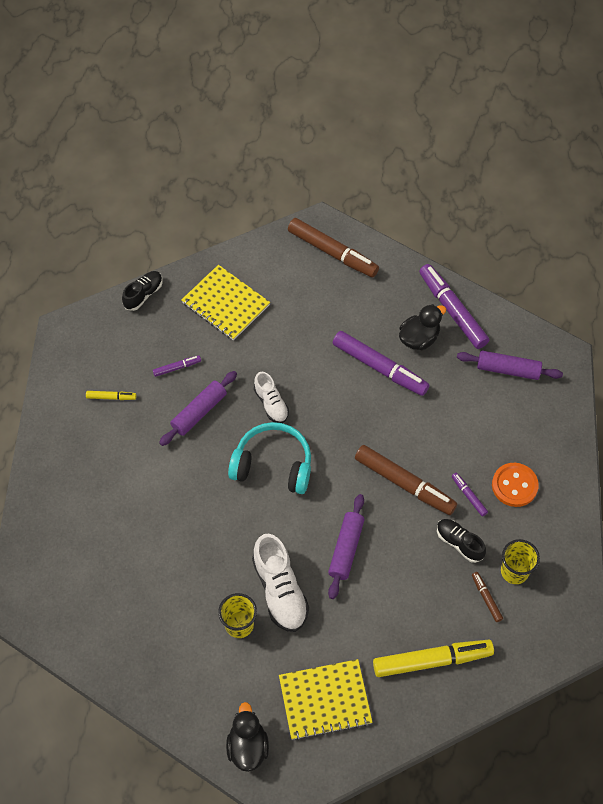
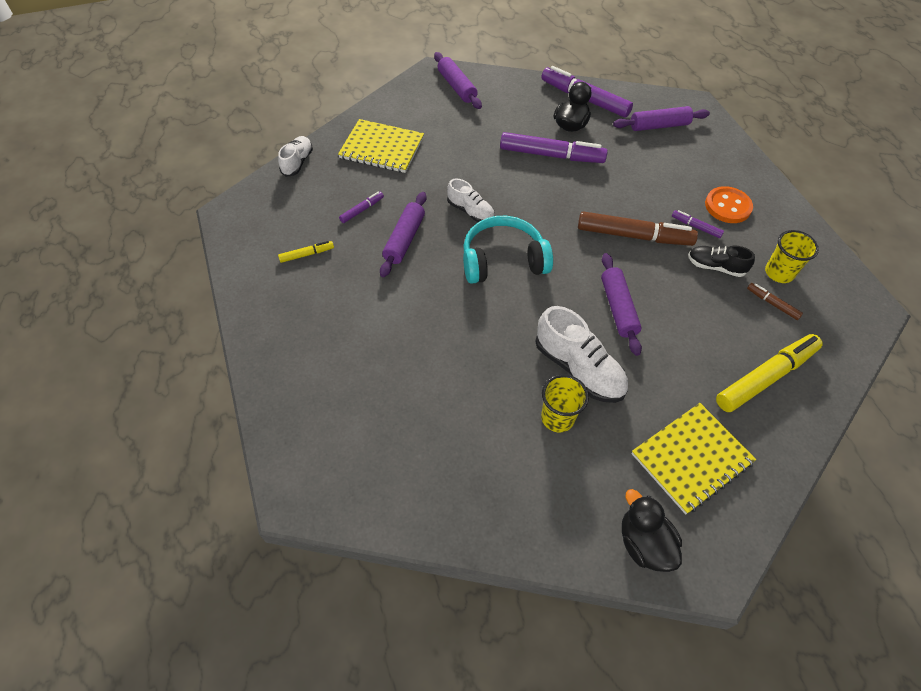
camera: 25 degrees left, 5 degrees down
black shoe [122,271,163,311] -> white shoe [278,136,313,177]
brown marker [288,218,379,277] -> purple rolling pin [434,52,482,109]

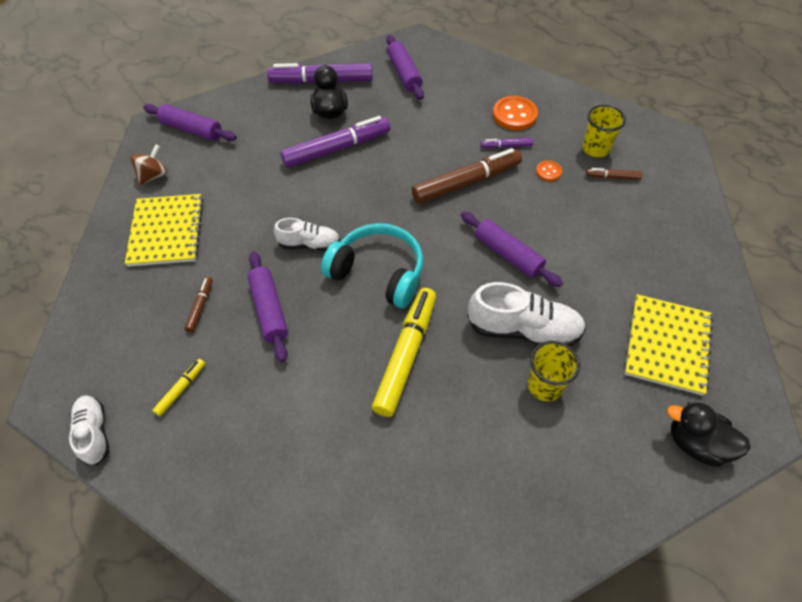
camera: 35 degrees left, 0 degrees up
white shoe [278,136,313,177] -> white shoe moved to [69,395,109,465]
yellow notebook [338,119,424,173] -> yellow notebook turned 75 degrees counterclockwise [125,194,204,267]
purple marker [339,192,384,223] -> brown marker [184,277,213,333]
turquoise headphones [463,216,553,284] -> turquoise headphones turned 75 degrees clockwise [321,223,423,308]
purple rolling pin [613,106,710,131] -> purple rolling pin turned 60 degrees counterclockwise [386,35,424,100]
black shoe [688,246,755,277] -> orange button [536,161,562,181]
yellow marker [716,334,823,412] -> yellow marker moved to [372,288,436,417]
none -> brown spinning top [130,144,167,186]

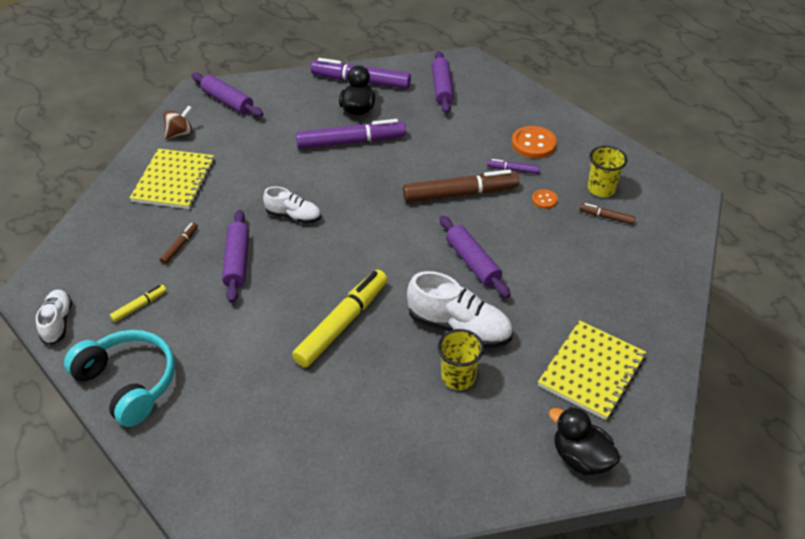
camera: 15 degrees right, 10 degrees down
turquoise headphones [321,223,423,308] -> turquoise headphones moved to [64,330,175,427]

